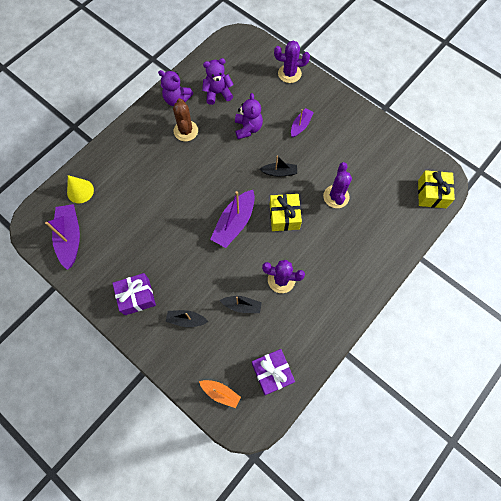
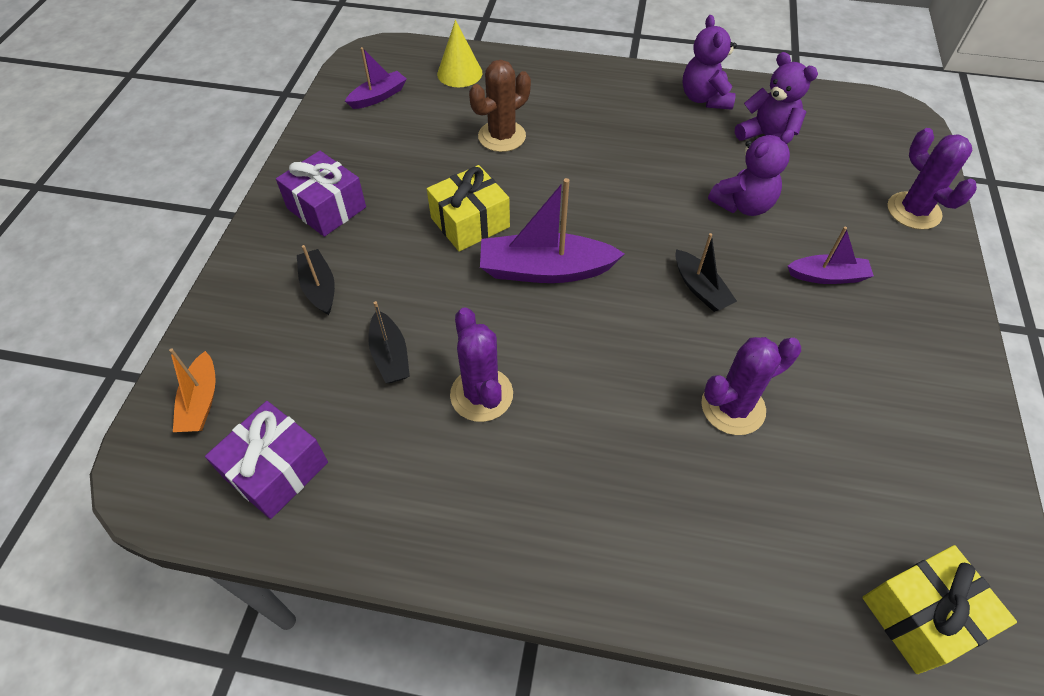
camera: 60 degrees right, 15 degrees down
purple boat [45,204,80,270] -> purple boat [345,47,407,109], size x0.58
brown cactus [173,98,198,141] -> brown cactus moved to [469,60,531,152]
yellow gift [270,194,302,231] -> yellow gift moved to [427,165,510,252]

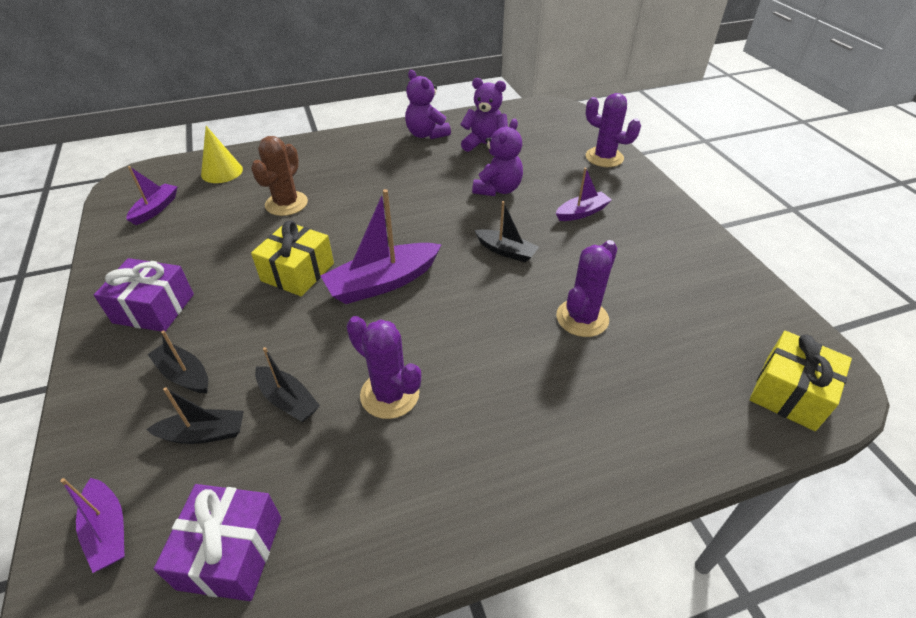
camera: 30 degrees left, 10 degrees down
orange boat [169,348,216,432] -> purple boat [60,478,125,573]
none -> black boat [146,387,244,444]

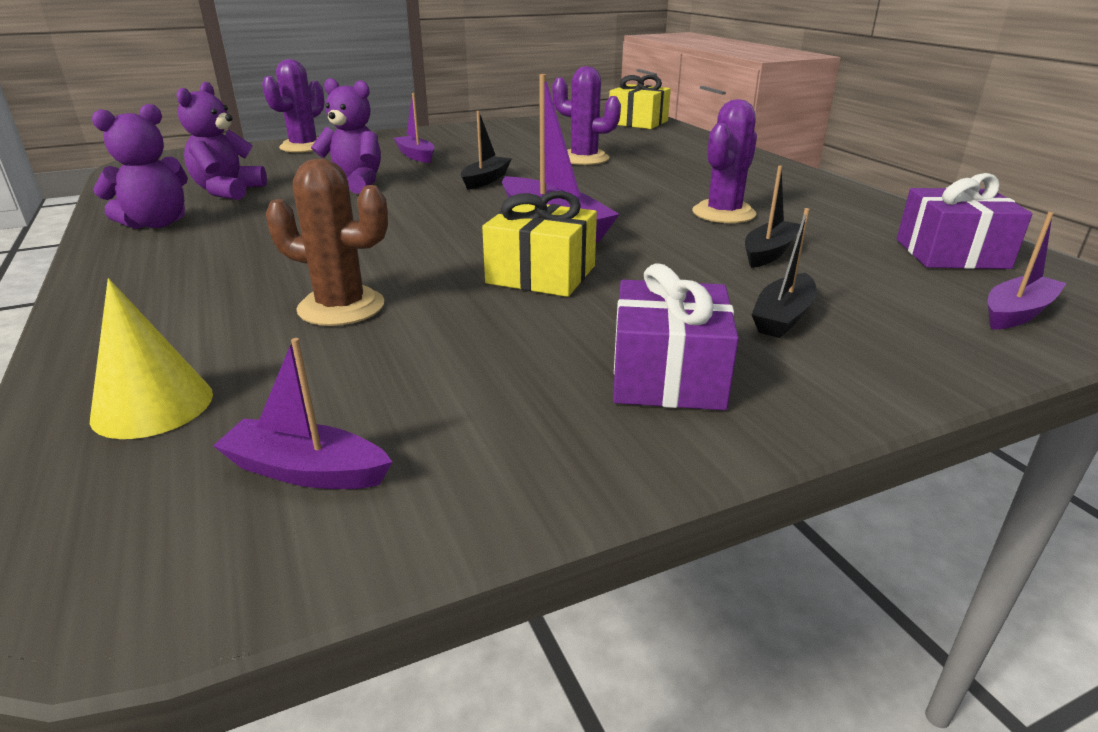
camera: 95 degrees left, 15 degrees down
black boat [146,387,244,444] -> none

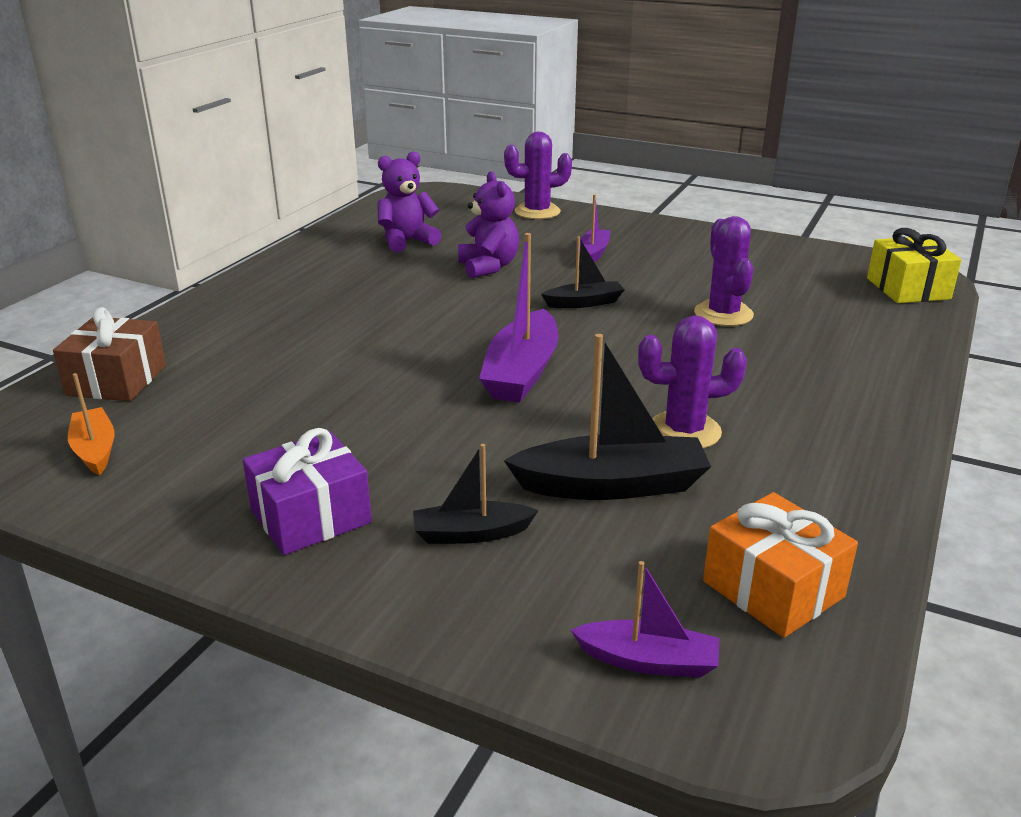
camera: 50 degrees right, 0 degrees up
yellow cone [90,278,213,439] -> brown gift [53,307,166,401]
purple teddy bear [92,104,188,229] -> none
purple boat [213,338,392,489] -> orange boat [68,373,115,475]
brown cactus [266,159,388,326] -> none
yellow gift [482,191,597,297] -> none
black boat [745,166,801,268] -> black boat [504,334,711,500], size x1.72
purple gift [897,173,1032,269] -> orange gift [703,492,858,638]

